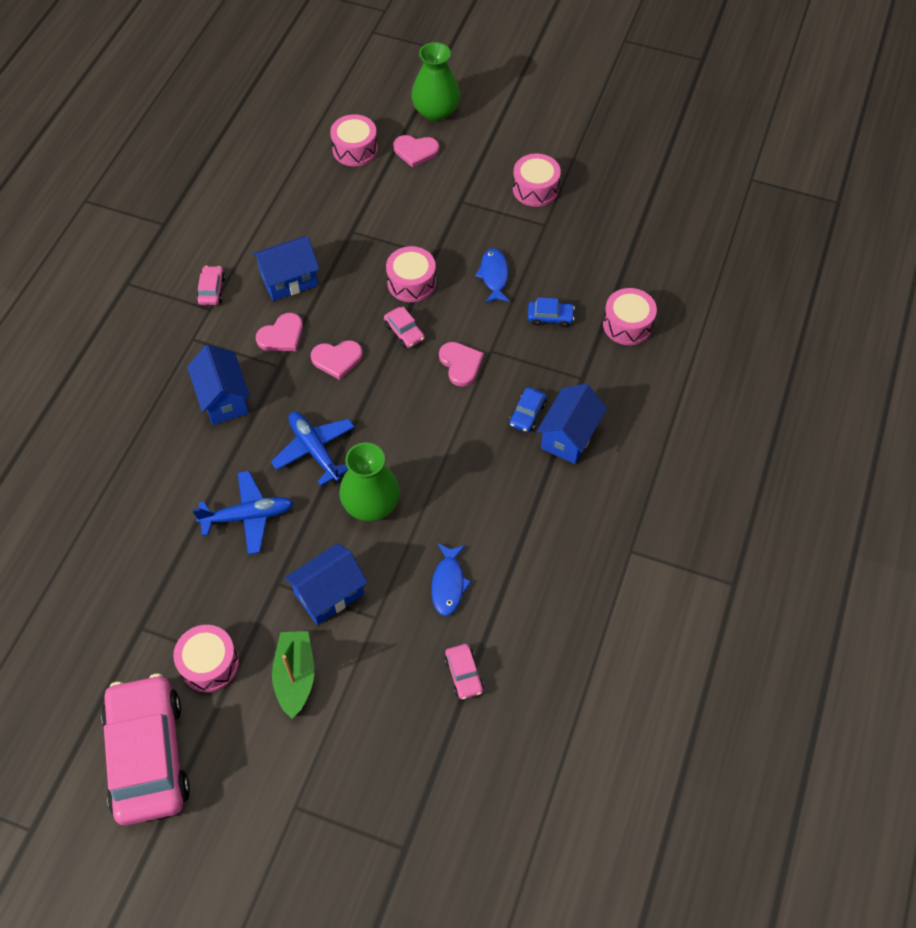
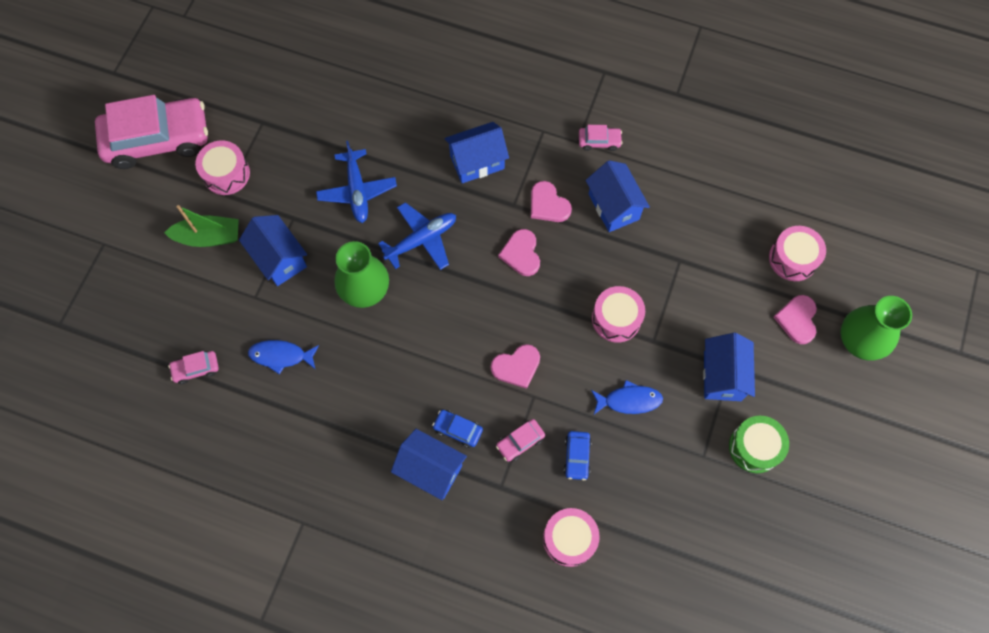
camera: 90 degrees right, 10 degrees up
pink car [384,307,425,348] -> pink car moved to [496,419,545,462]
pink drum [513,153,561,207] -> green drum [729,416,789,473]
none -> blue house [703,333,755,401]

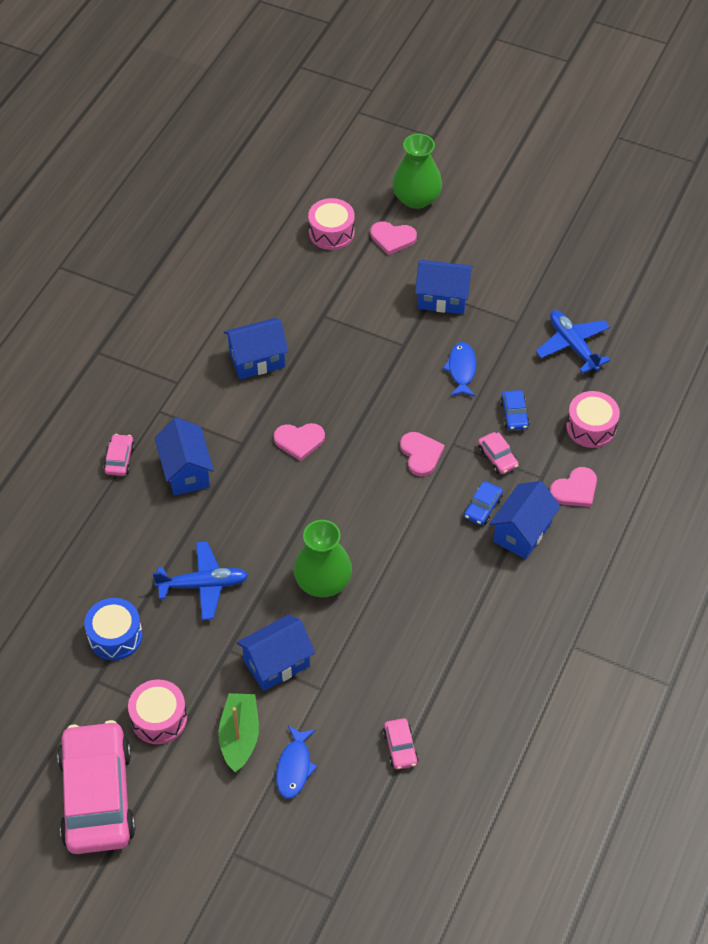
camera: 85 degrees left, 15 degrees down
blue fish [248,340,319,375] -> blue fish moved to [276,726,317,799]
blue plane [378,202,456,270] -> blue plane moved to [536,310,610,373]
pink heart [531,181,572,222] -> pink heart moved to [550,467,597,507]
blue car [564,431,592,480] -> blue car turned 75 degrees clockwise [500,390,530,430]
pink car [579,125,623,151] -> pink car moved to [104,434,135,476]
pink drum [592,286,645,343] -> none
green drum [729,416,789,473] -> none
none -> blue drum [84,598,143,660]

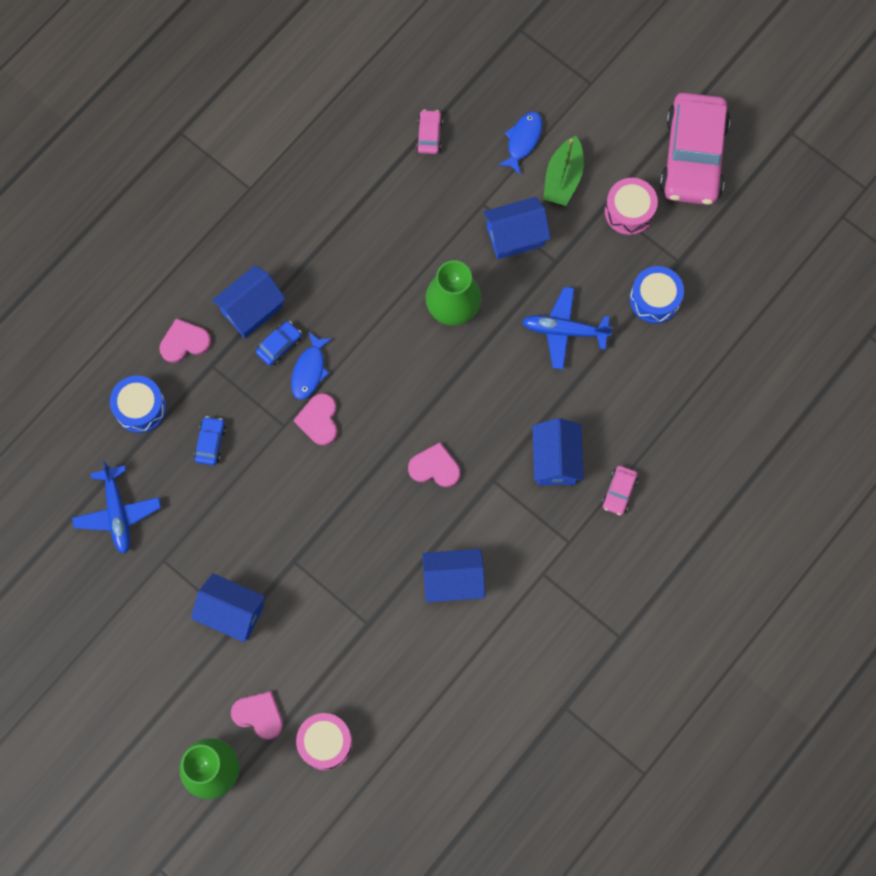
camera: 165 degrees left, 20 degrees up
blue fish [443,342,476,397] -> blue fish moved to [291,331,333,400]
pink car [478,432,519,474] -> none
pink drum [566,391,620,448] -> blue drum [110,376,166,433]

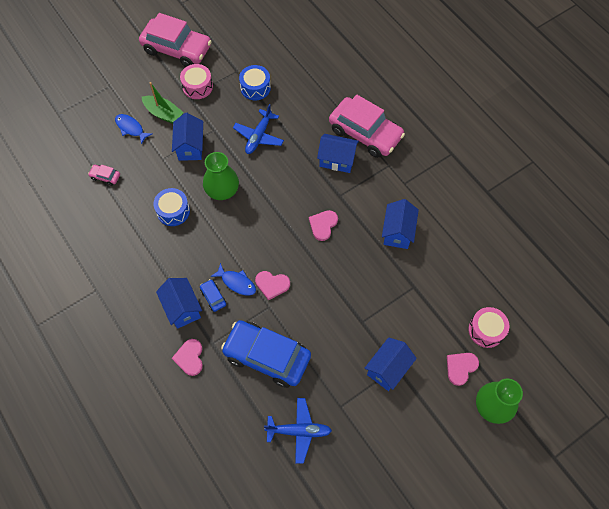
camera: 75 degrees left, 10 degrees down
blue drum [110,376,166,433] -> blue drum moved to [153,188,190,226]
blue car [194,416,226,465] -> blue car [221,320,311,388], size x2.50
pink car [602,466,638,515] -> pink car [329,95,405,158], size x2.50

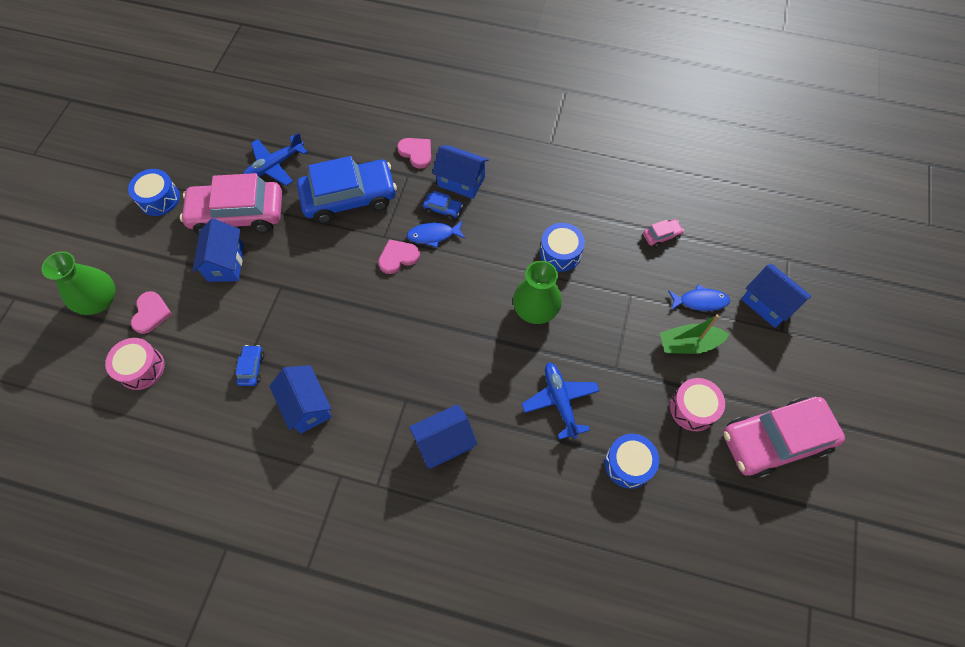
camera: 140 degrees right, 0 degrees up
blue house [172,112,203,161] -> blue house moved to [741,264,811,328]
pink heart [309,210,338,241] -> none
pink car [329,95,405,158] -> pink car moved to [180,173,282,235]
none -> blue drum [128,169,180,216]
none -> blue car [236,345,264,386]

